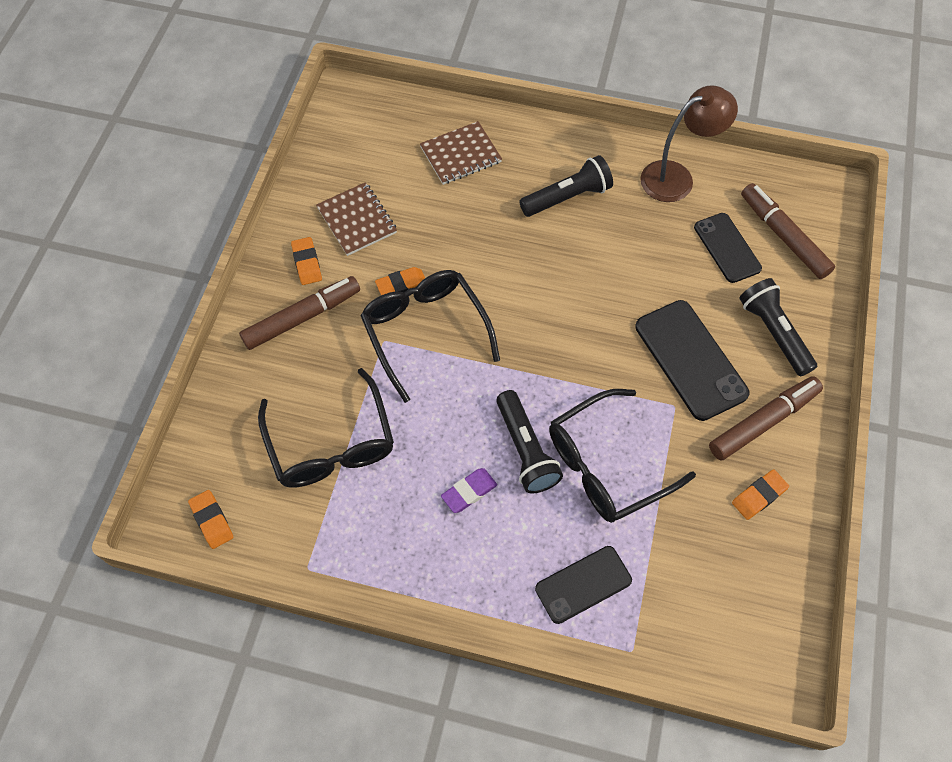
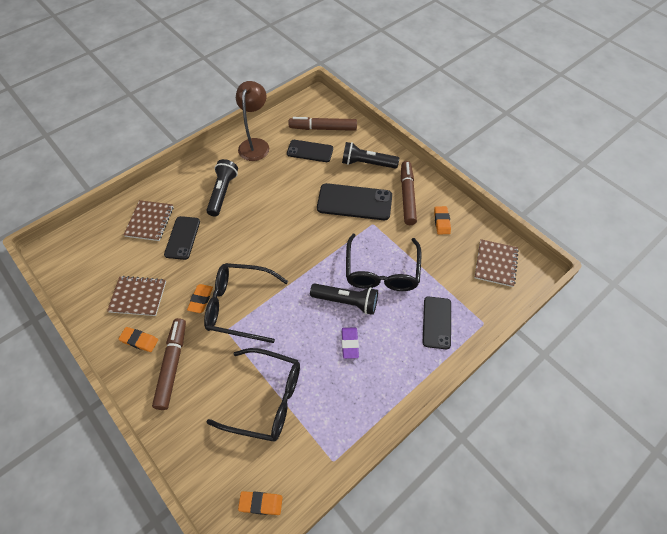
camera: 55 degrees left, 5 degrees down
none -> black phone [164,216,200,260]
none -> brown notebook [475,239,519,287]

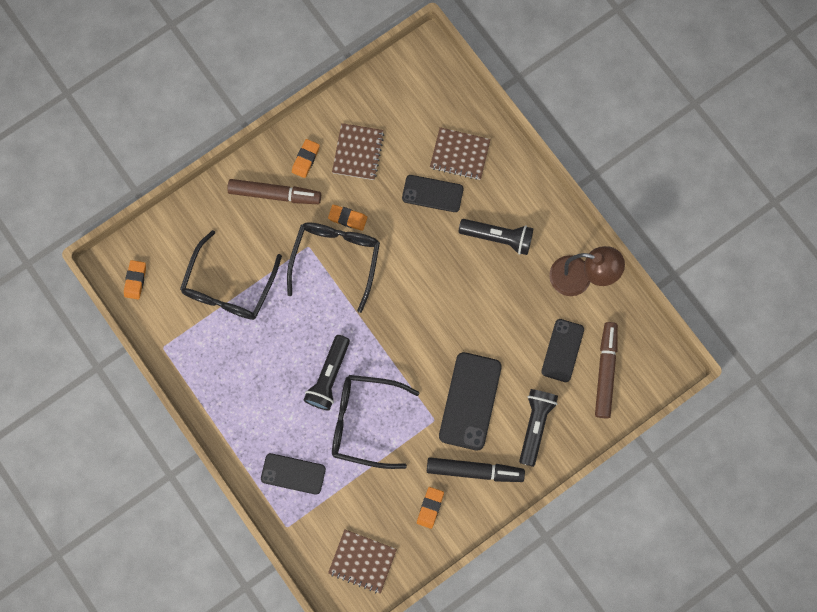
camera: 95 degrees right, 20 degrees up
purple eraser [342,327,359,359] -> none
brown marker [401,161,417,225] -> black marker [427,457,525,482]
orange eraser [434,206,451,234] -> orange eraser turned 75 degrees counterclockwise [417,487,444,529]

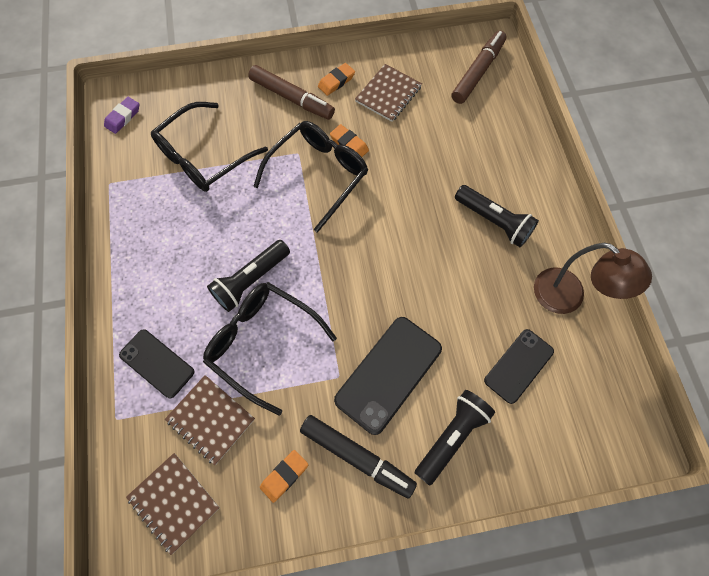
camera: 25 degrees right, 10 degrees down
orange eraser [124,260,146,300] -> purple eraser [104,97,139,134]
black phone [402,175,463,212] -> none
brown notebook [430,127,491,180] -> brown notebook moved to [165,375,255,465]
brown marker [595,322,618,418] -> brown marker moved to [451,31,506,104]

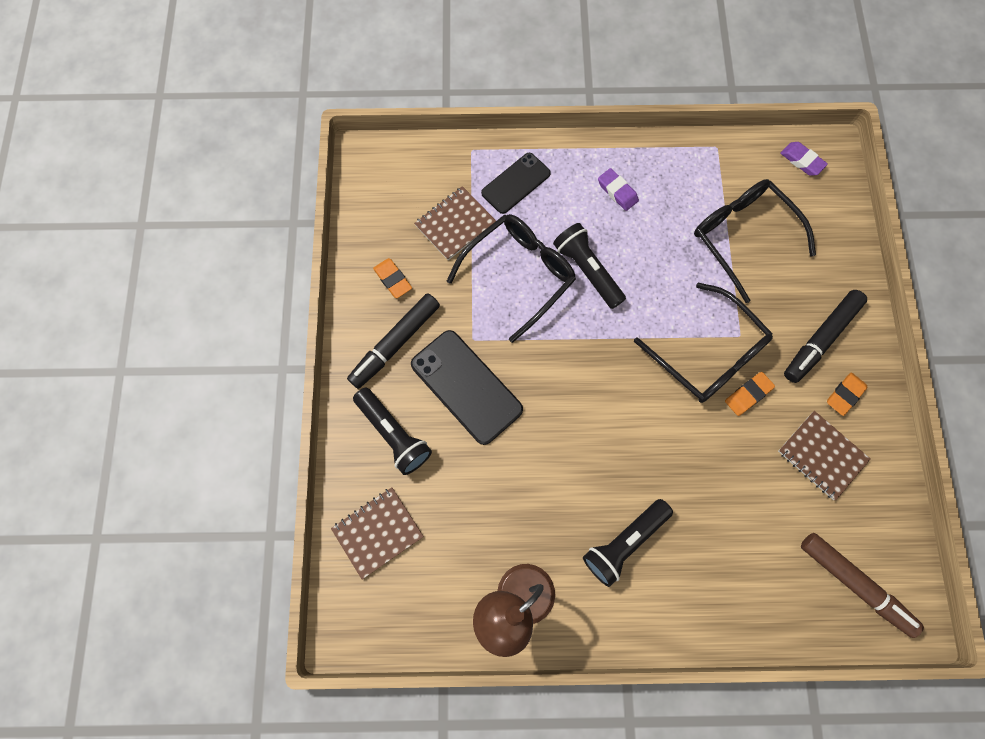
camera: 100 degrees right, 5 degrees up
brown notebook [126,453,220,555] -> brown notebook moved to [331,487,424,579]
brown marker [248,65,335,120] -> black marker [784,290,867,383]
orange eraser [318,63,355,96] -> orange eraser turned 75 degrees clockwise [827,372,868,416]
black phone [484,329,554,404] -> none
none -> purple eraser [598,168,639,211]

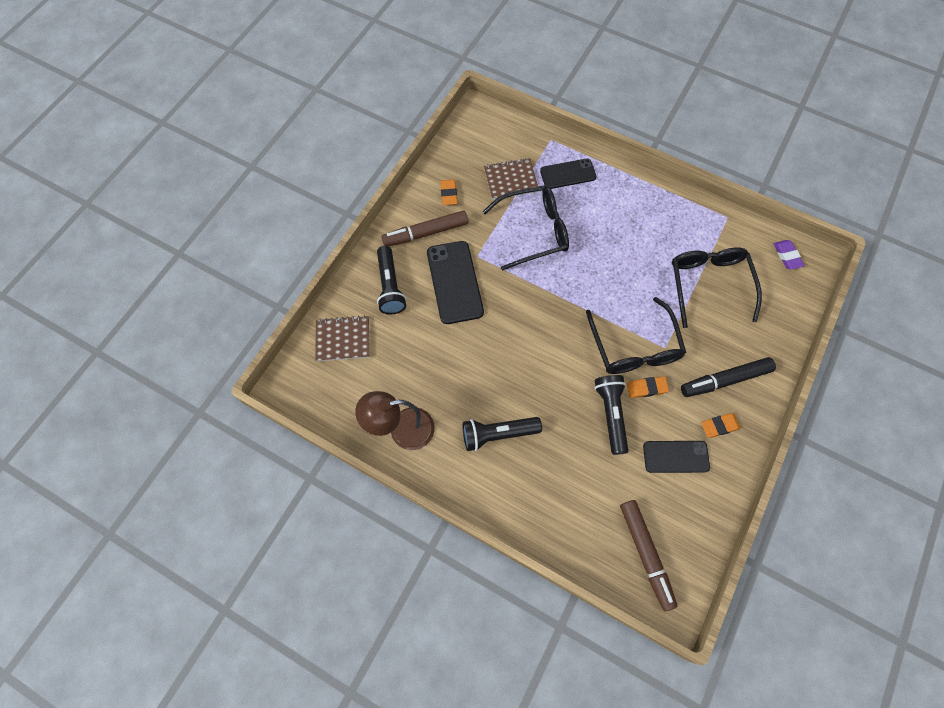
camera: 30 degrees right, 5 degrees down
black marker [347,293,440,389] -> brown marker [381,210,468,246]
black flashlight [553,223,626,309] -> black flashlight moved to [594,375,629,455]
purple eraser [598,168,639,211] -> none
brown notebook [778,411,870,500] -> black phone [643,441,710,473]

